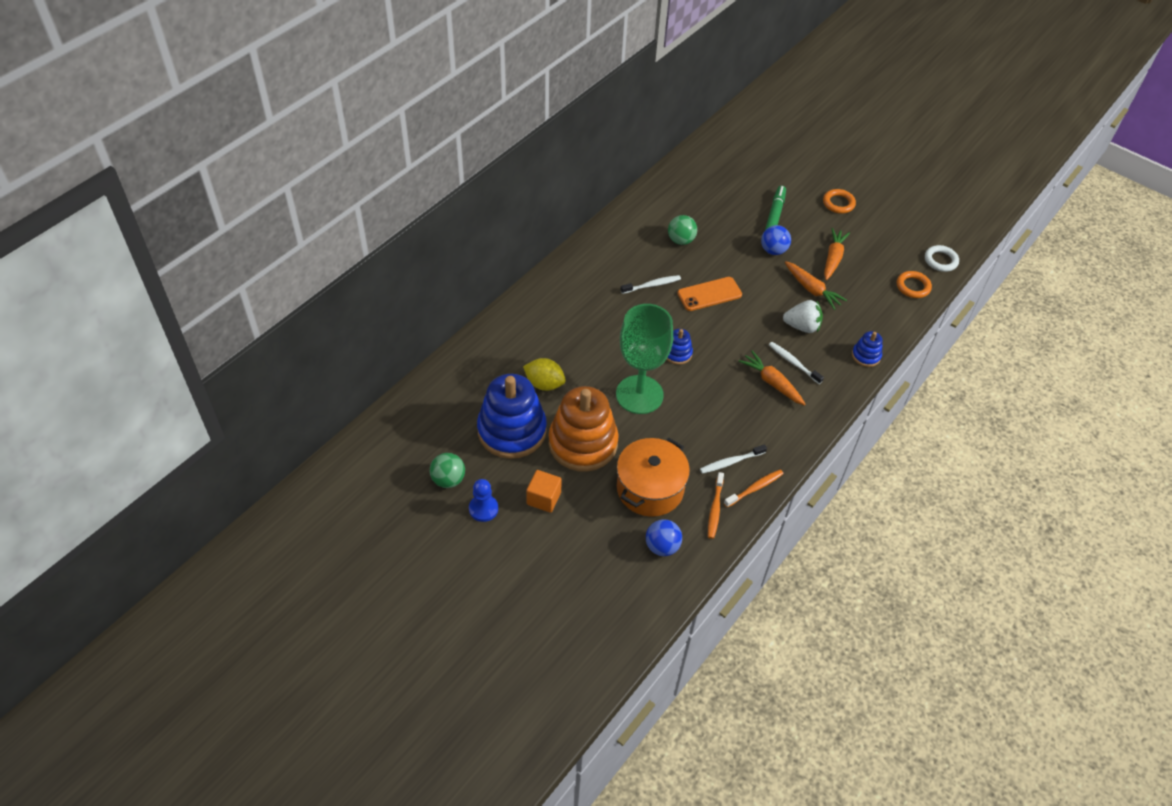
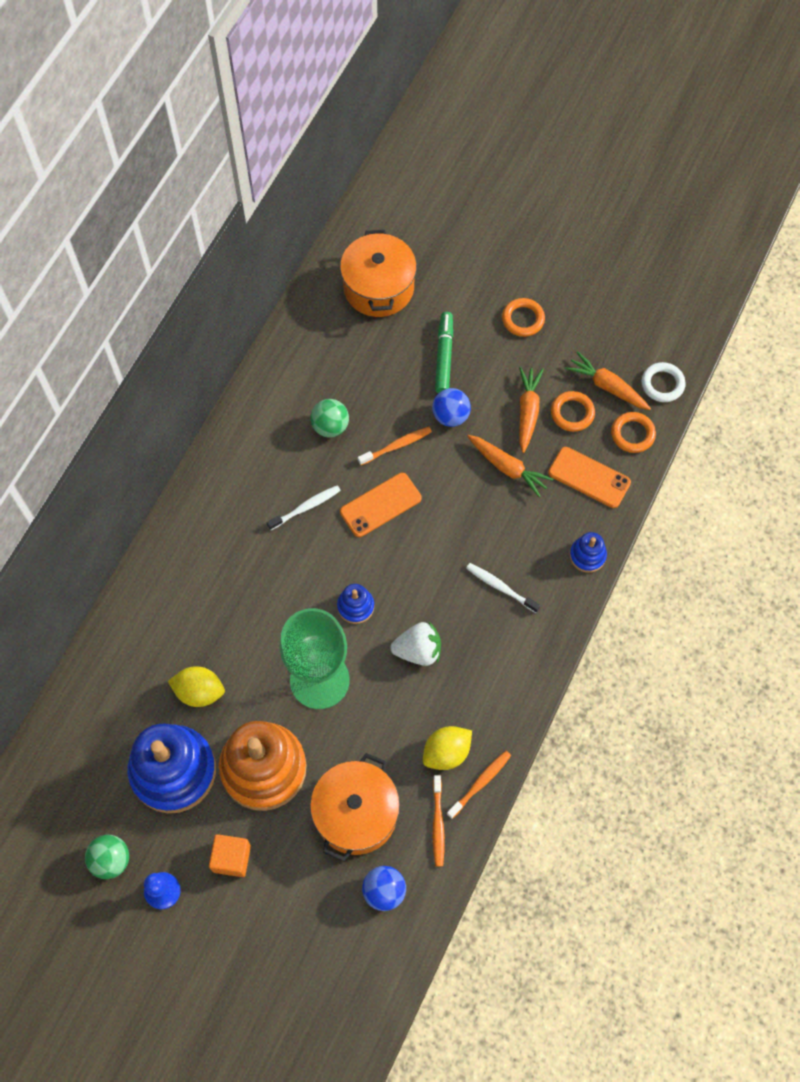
camera: 10 degrees left, 15 degrees up
white toothbrush [700,444,767,474] -> yellow lemon [423,726,472,770]
orange carrot [739,351,806,406] -> orange carrot moved to [565,351,651,410]
white strawberry [783,300,823,333] -> white strawberry moved to [390,622,441,666]
none -> orange pot [340,230,417,317]
none -> orange toothbrush [358,427,432,465]
none -> orange phone [548,447,631,508]
none -> orange ring [551,391,595,432]

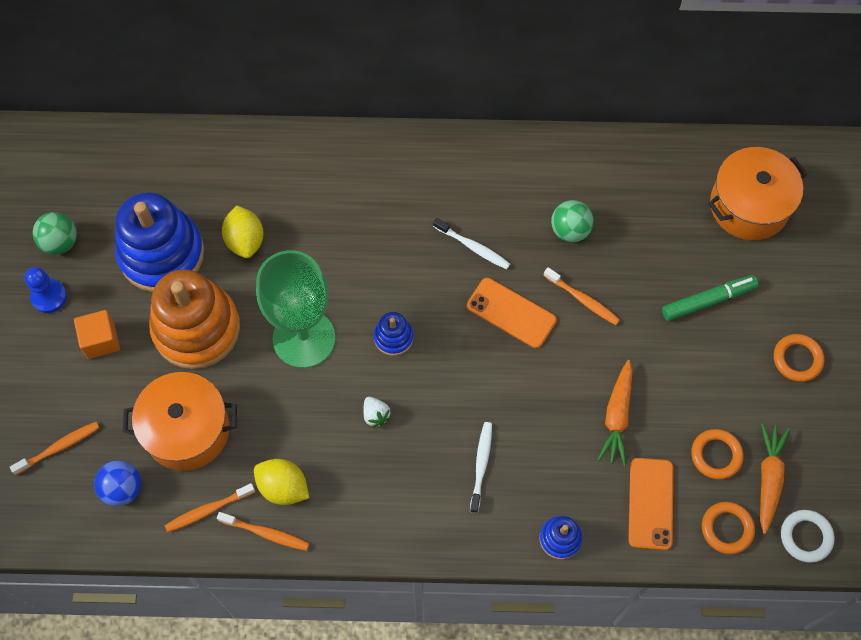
camera: 65 degrees right, 0 degrees up
white strawberry [390,622,441,666] -> white strawberry [363,397,392,428], size x0.59
blue ball [432,388,471,427] -> none
orange carrot [519,367,544,453] -> none
none -> orange toothbrush [10,422,99,475]

